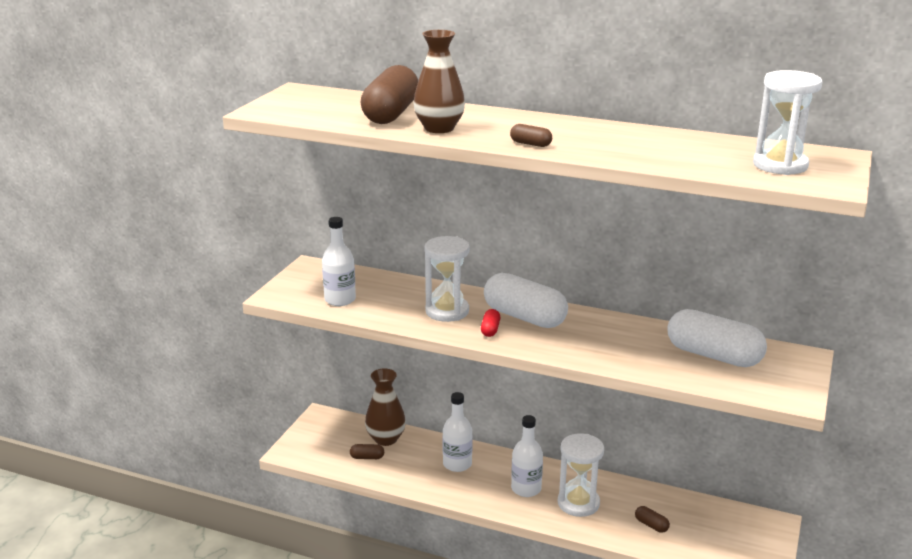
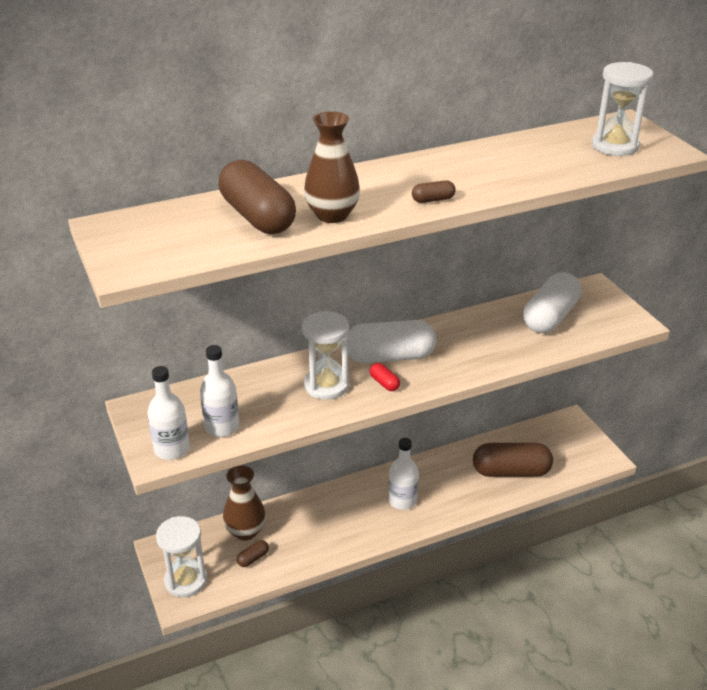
camera: 45 degrees left, 10 degrees up
white bottle [442,392,473,472] -> white bottle moved to [147,366,190,460]
white hourglass [558,433,604,517] -> white hourglass moved to [156,516,207,597]
brown capsule [635,506,670,533] -> brown capsule [473,443,553,477], size x2.40
white capsule [667,309,767,367] -> white capsule turned 45 degrees counterclockwise [523,272,581,333]

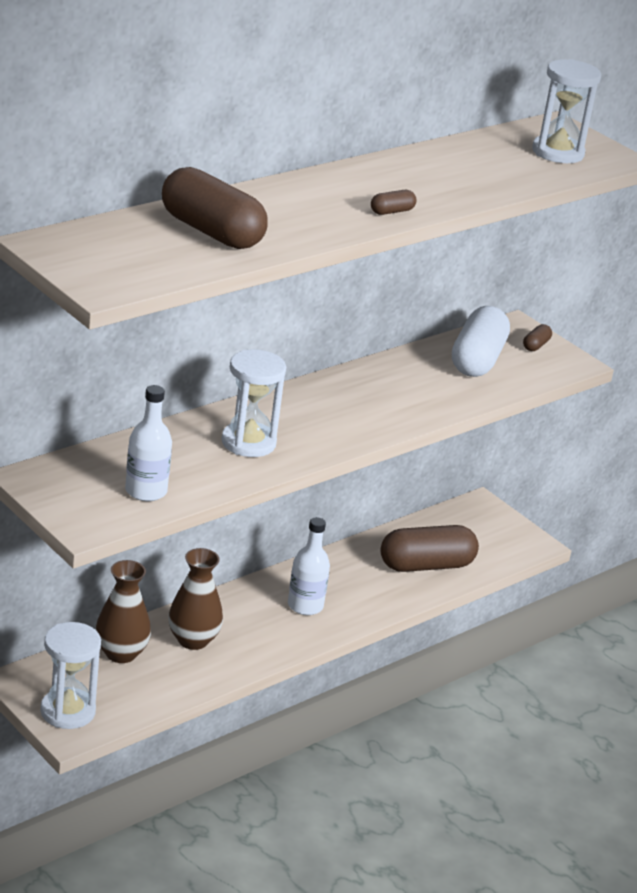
camera: 20 degrees left, 5 degrees down
white bottle [147,366,190,460] -> none
brown capsule [237,540,269,567] -> brown capsule moved to [523,324,552,351]
brown vase [304,111,360,223] -> brown vase moved to [168,548,223,650]
white capsule [348,320,436,363] -> none
red capsule [370,363,400,391] -> none

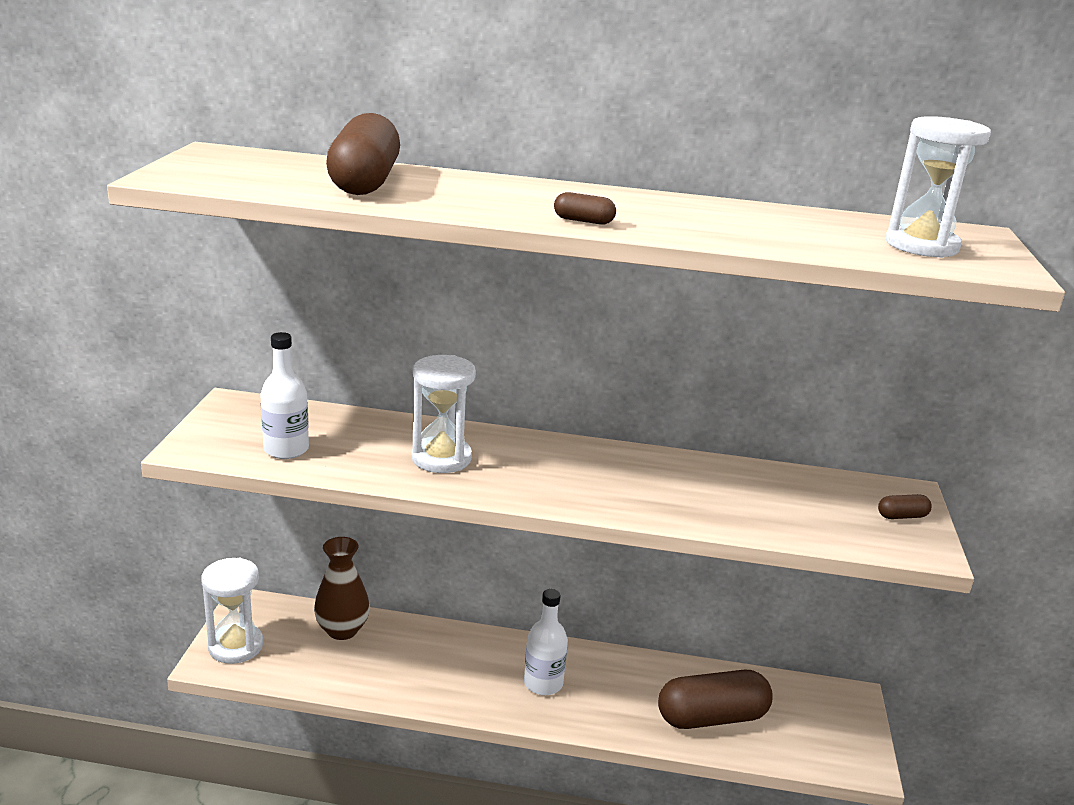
camera: 50 degrees right, 5 degrees down
brown vase [168,548,223,650] -> none
brown capsule [381,525,479,572] -> brown capsule turned 45 degrees counterclockwise [658,669,773,729]
white capsule [452,306,510,377] -> none

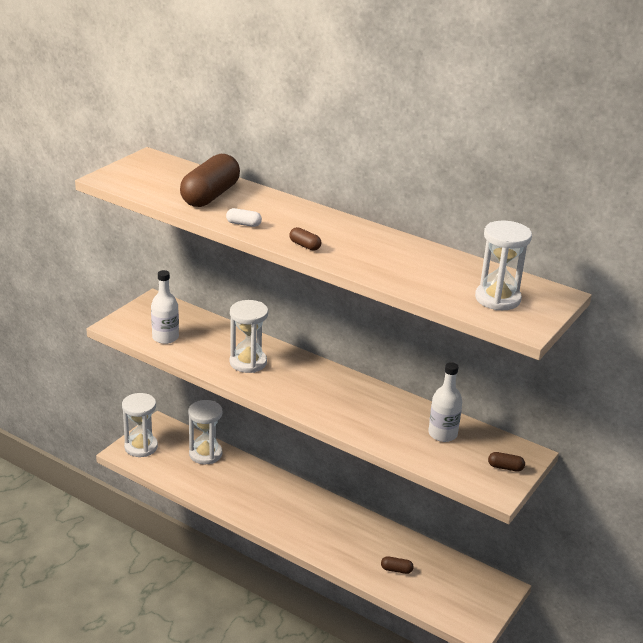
camera: 25 degrees right, 5 degrees up
brown vase [314,537,370,640] -> white hourglass [188,400,222,464]
white bottle [524,589,568,695] -> white bottle moved to [428,362,462,442]
brown capsule [658,669,773,729] -> brown capsule [381,556,414,574], size x0.42
none -> white capsule [226,208,262,227]

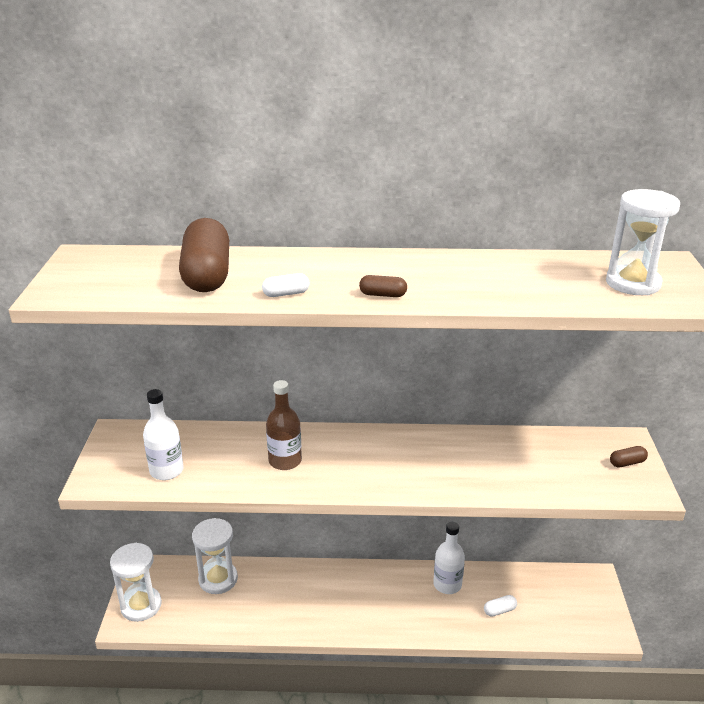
camera: 30 degrees left, 0 degrees up
white hourglass [230,300,268,373] -> brown bottle [266,380,302,470]
brown capsule [381,556,414,574] -> white capsule [484,595,517,616]
white bottle [428,362,462,442] -> white bottle moved to [433,522,465,594]

